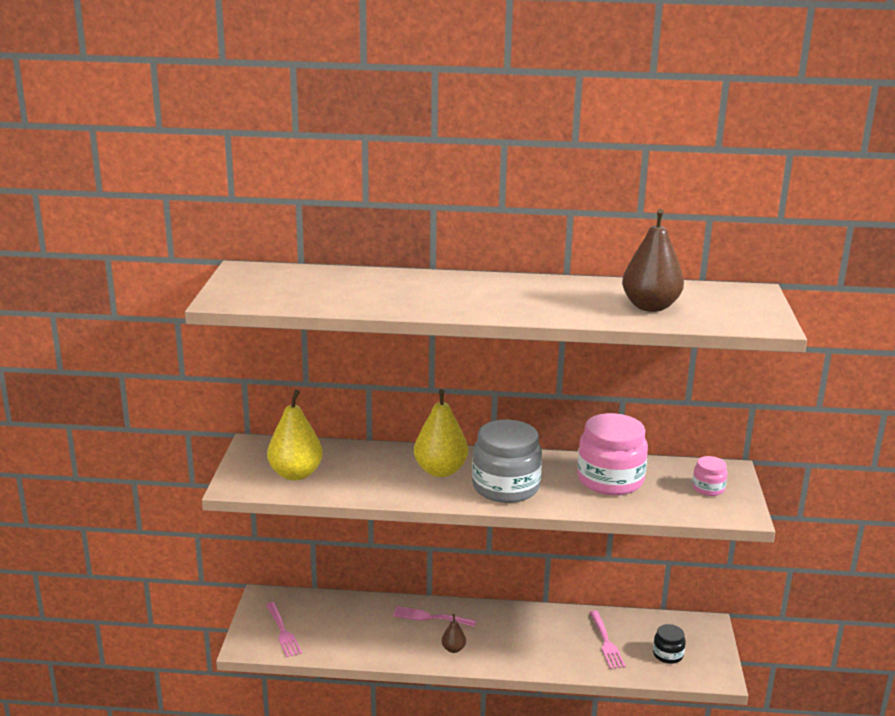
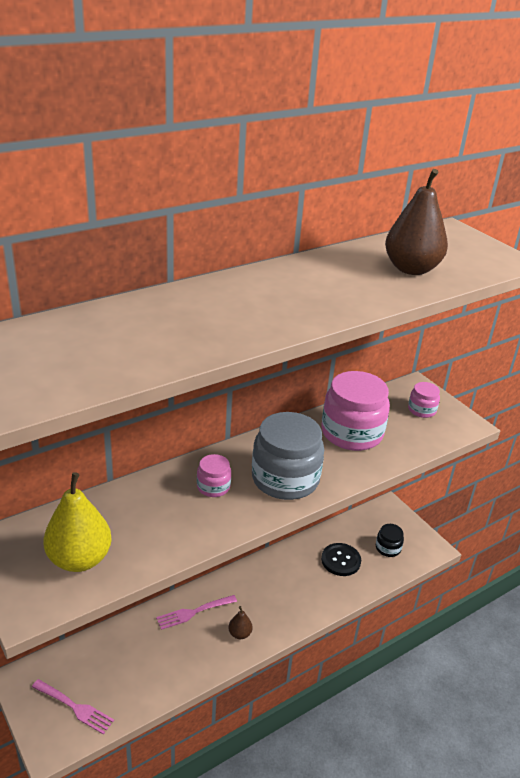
camera: 40 degrees left, 10 degrees up
yellow pear [414,389,468,477] -> pink jar [197,454,231,497]
pink fork [589,611,626,669] -> black button [321,543,361,576]

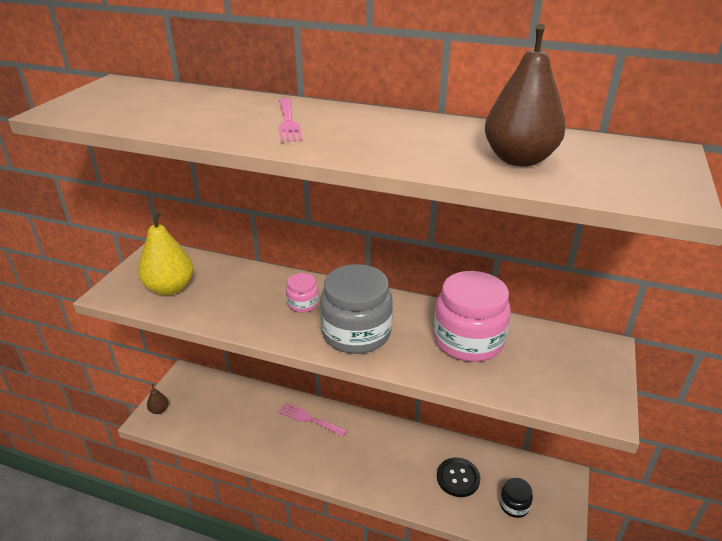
camera: 55 degrees right, 0 degrees up
pink fork [32,679,114,735] -> pink fork moved to [279,98,303,143]
brown pear [228,606,253,639] -> brown pear moved to [147,384,169,414]
pink jar [408,382,440,418] -> none

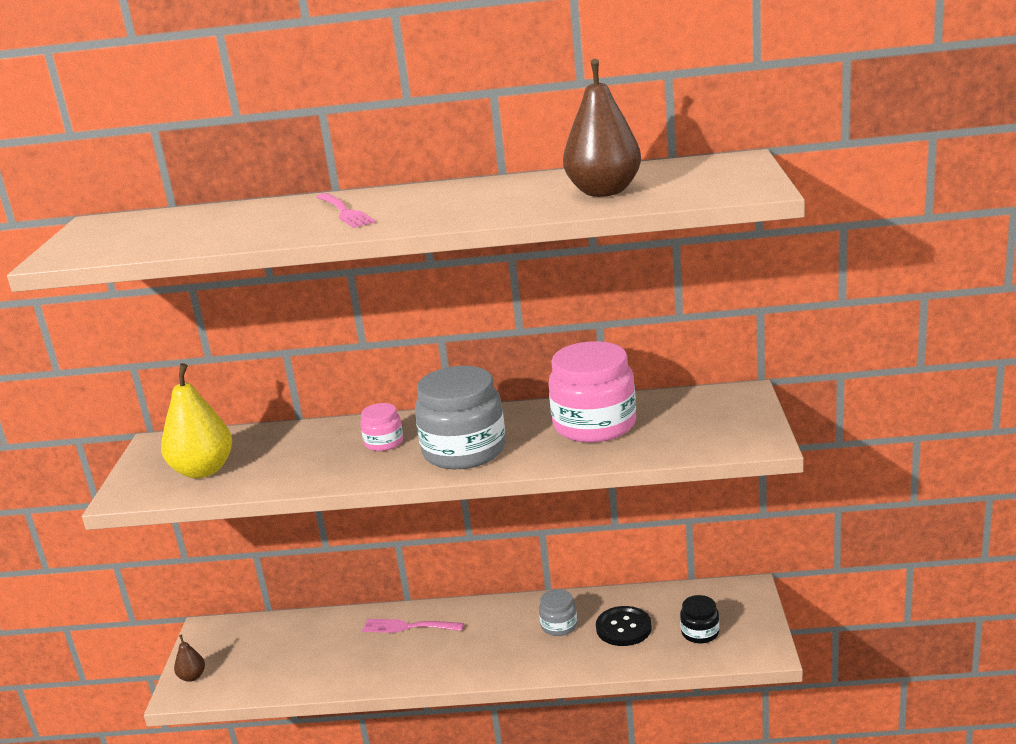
camera: 15 degrees left, 10 degrees down
none -> grey jar [539,589,577,636]

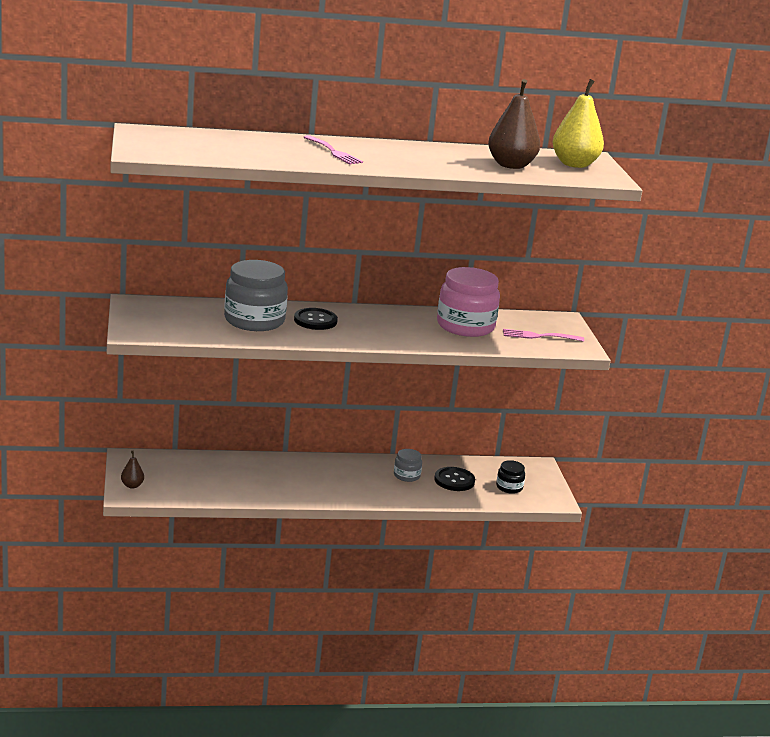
camera: 15 degrees left, 0 degrees up
yellow pear [161,363,232,478] -> yellow pear moved to [552,79,604,168]
pink jar [360,403,403,451] -> black button [294,308,338,330]
pink fork [362,619,464,633] -> pink fork moved to [503,329,584,342]
grey jar [415,366,506,469] -> grey jar moved to [224,260,288,331]

